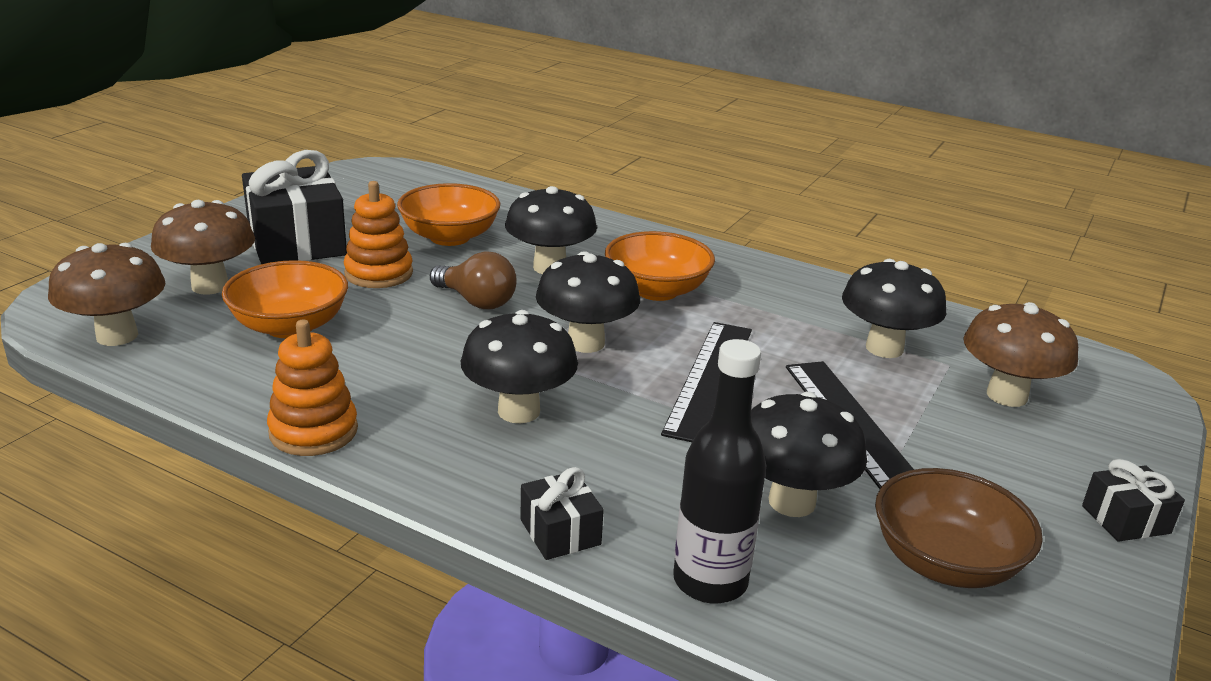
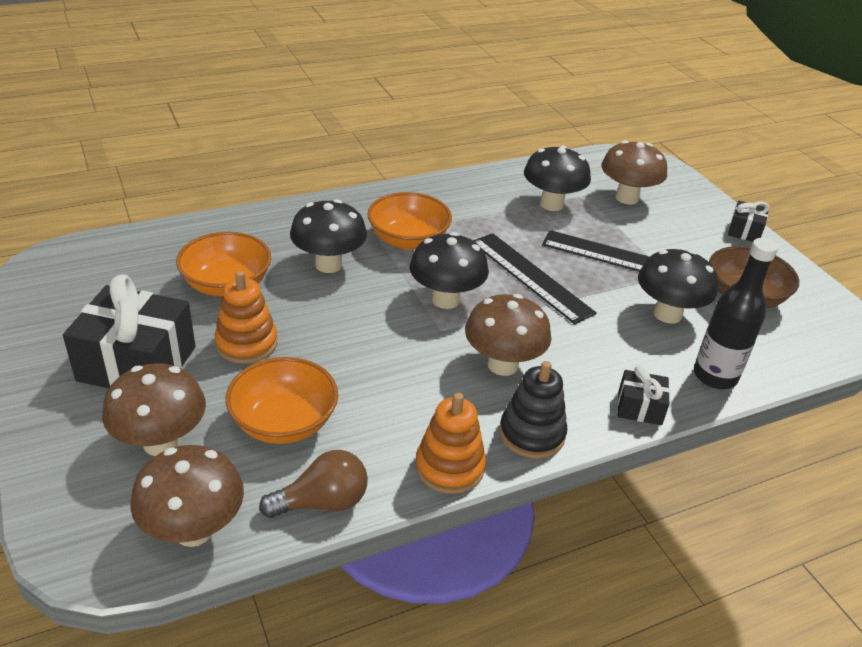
camera: 55 degrees left, 10 degrees up
brown light bulb [430,252,517,309] -> brown light bulb moved to [259,450,368,518]
black mushroom [461,310,578,423] -> brown mushroom [465,294,551,376]
none -> black stacking toy [500,361,568,459]

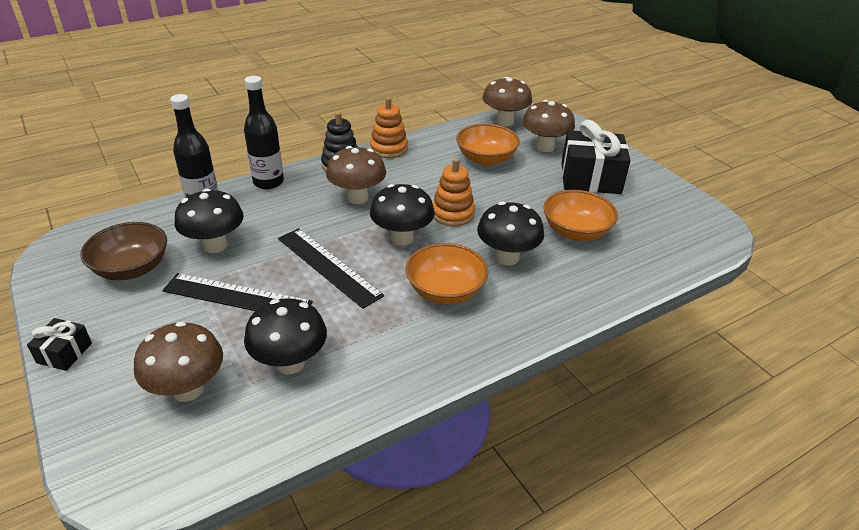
camera: 175 degrees right, 0 degrees up
orange stacking toy [214,271,278,364] -> orange stacking toy moved to [432,158,475,226]
brown light bulb [259,450,368,518] -> none
black gift [618,365,670,425] -> black bottle [244,76,284,189]

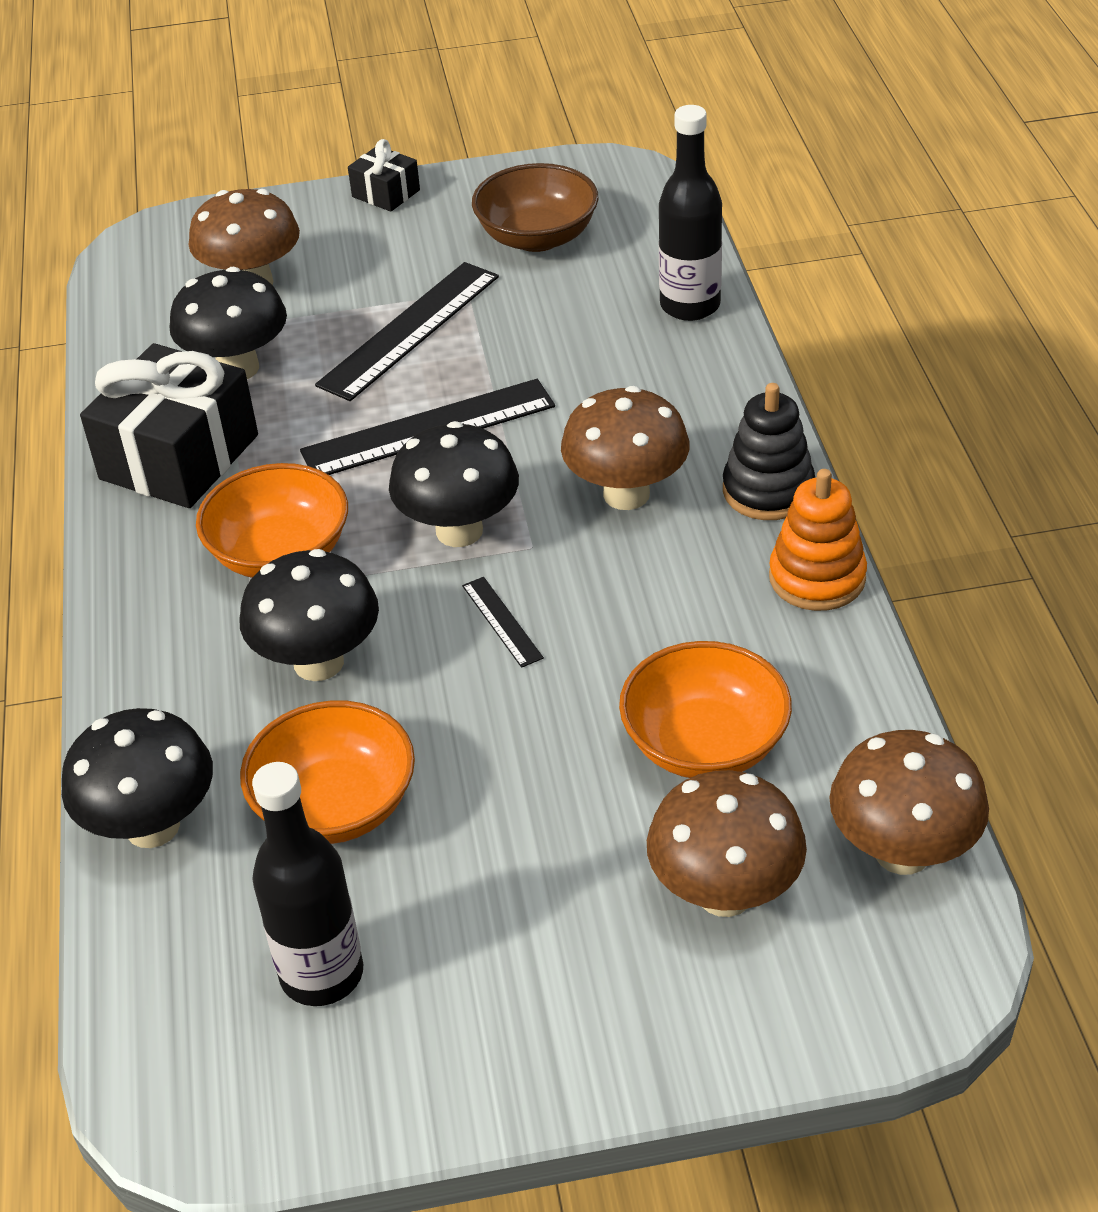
camera: 115 degrees right, 5 degrees up
black mushroom [174,189,244,253] -> black mushroom moved to [62,708,213,848]
black bottle [244,76,284,189] -> black bottle moved to [252,762,363,1006]
orange stacking toy [432,158,475,226] -> black ruler [462,577,544,668]
black gift [562,120,631,194] -> black gift moved to [80,343,258,508]

